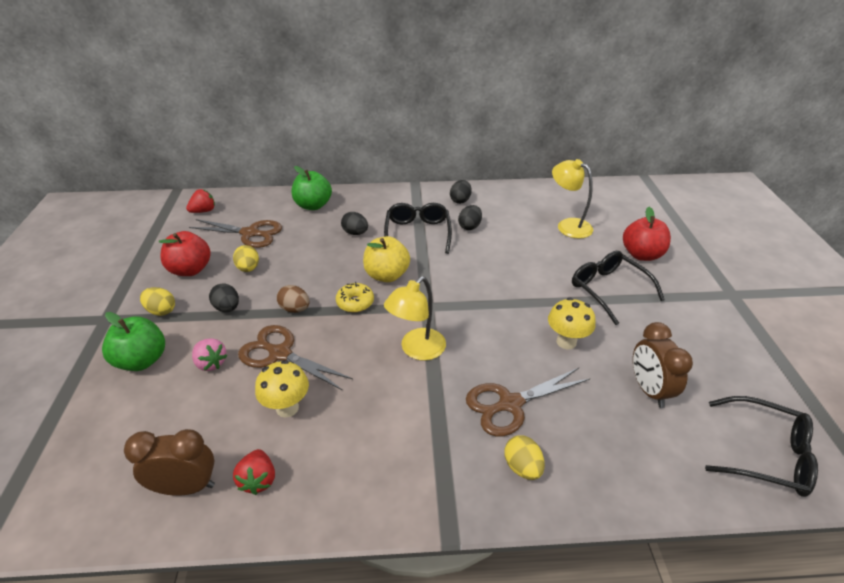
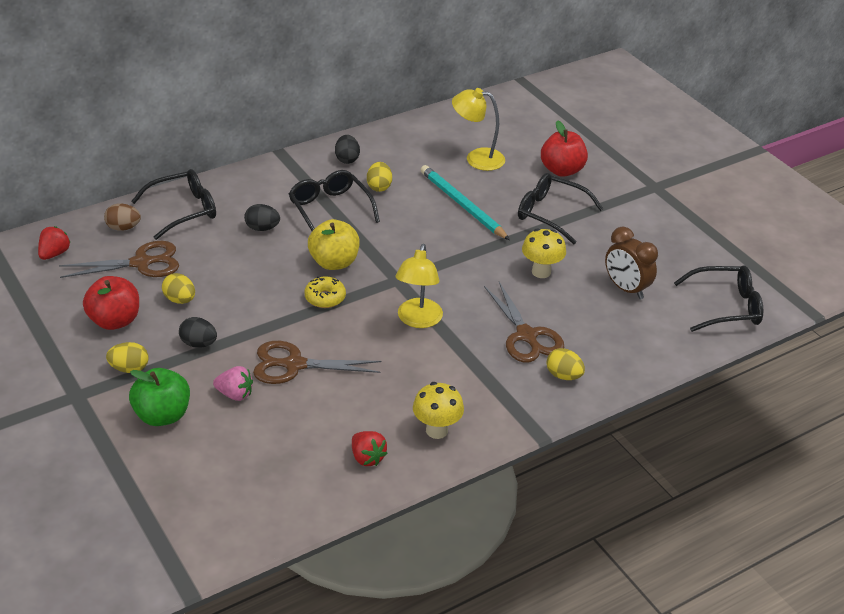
camera: 30 degrees left, 0 degrees up
brown clock [124,429,215,496] -> none
yellow mushroom [255,360,309,418] -> yellow mushroom moved to [413,382,464,439]
brown egg [277,285,310,313] -> brown egg moved to [104,203,141,231]
green apple [291,166,332,210] -> black glasses [131,169,216,240]
black egg [458,205,482,230] -> yellow egg [367,162,392,192]
brown scissors [466,368,591,437] -> brown scissors turned 60 degrees counterclockwise [484,282,564,363]
none -> turquoise pencil [420,165,510,240]

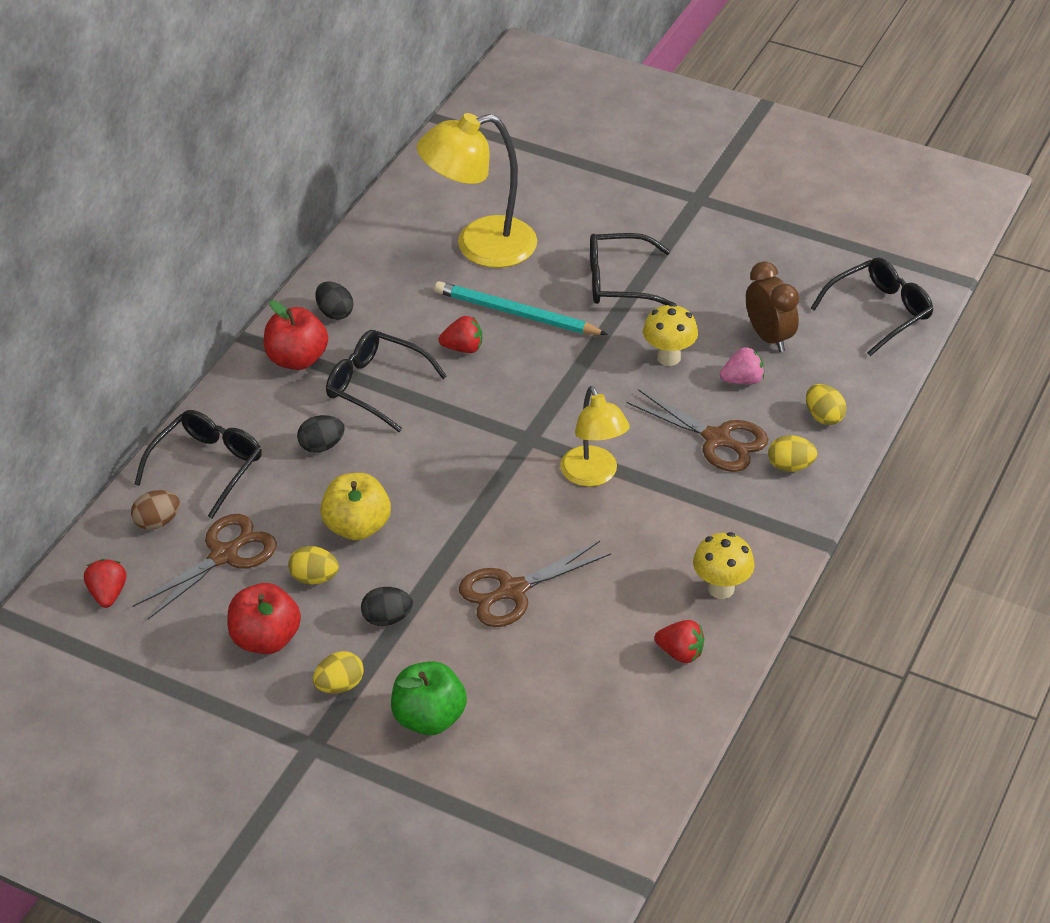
camera: 30 degrees left, 5 degrees up
pink strawberry [213,366,253,401] -> pink strawberry moved to [720,347,764,385]
yellow donut [304,276,346,308] -> none
yellow apple [308,219,360,270] -> yellow apple moved to [320,473,391,540]
yellow egg [367,162,392,192] -> yellow egg moved to [806,384,847,425]
yellow lamp [452,88,505,171] -> yellow lamp [417,113,537,268], size x1.55
red apple [541,120,588,177] -> red apple moved to [264,300,328,370]
brown clock [605,227,658,299] -> brown clock turned 135 degrees counterclockwise [746,261,799,352]
none -> red strawberry [439,316,482,353]

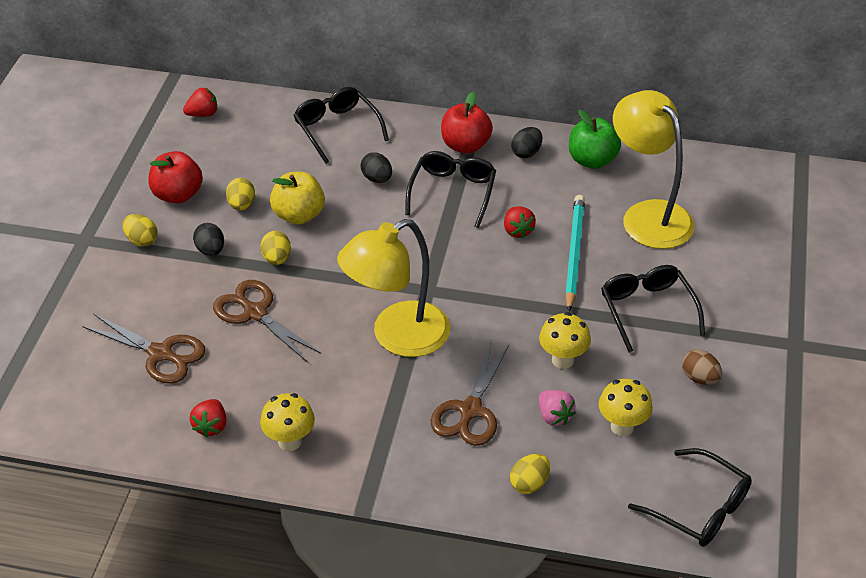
camera: 75 degrees right, 0 degrees up
brown egg [131,490,180,530] -> brown egg moved to [682,349,722,385]
brown scissors [133,514,277,619] -> brown scissors moved to [82,313,206,384]
black glasses [135,410,262,519] -> black glasses turned 135 degrees counterclockwise [294,87,389,164]
green apple [391,661,467,735] -> green apple moved to [569,110,621,169]
yellow lamp [560,386,630,487] -> yellow lamp [337,219,450,357], size x1.55
brown clock [746,261,799,352] -> yellow mushroom [598,379,653,436]
yellow egg [768,435,817,472] -> yellow egg moved to [260,231,291,265]

